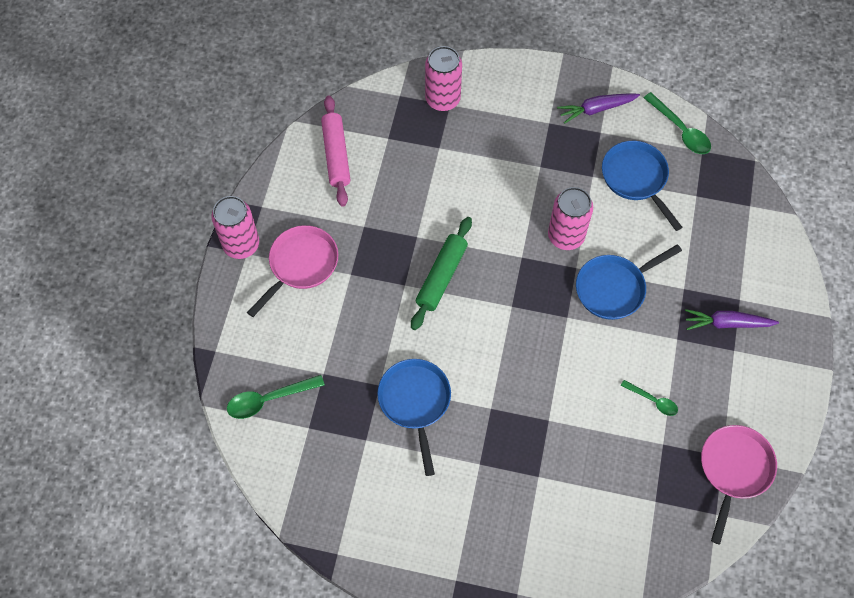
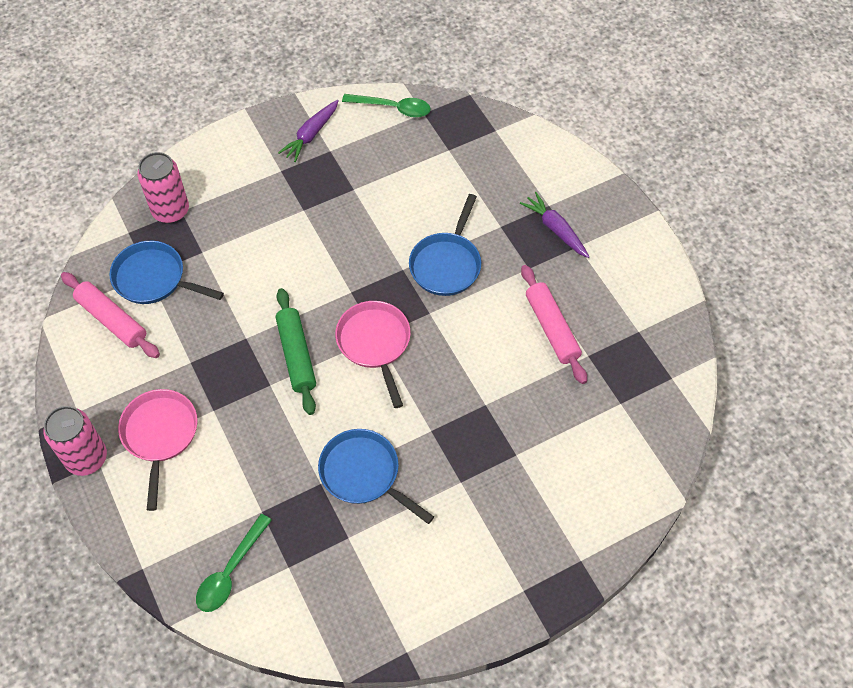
camera: 40 degrees left, 5 degrees down
pink can [548,187,593,250] -> none
blue pan [602,141,682,231] -> blue pan moved to [110,241,224,304]
green spoon [621,380,678,416] -> pink rolling pin [521,265,587,384]
purple carrot [685,309,779,330] -> purple carrot turned 90 degrees clockwise [520,192,590,258]
pink pan [701,425,777,544] -> pink pan moved to [335,301,411,408]

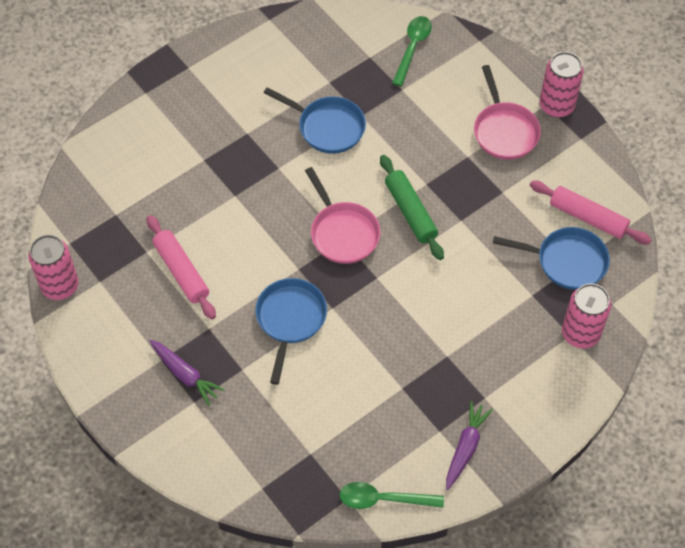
camera: 170 degrees right, 0 degrees up
none -> pink can [28,235,79,300]

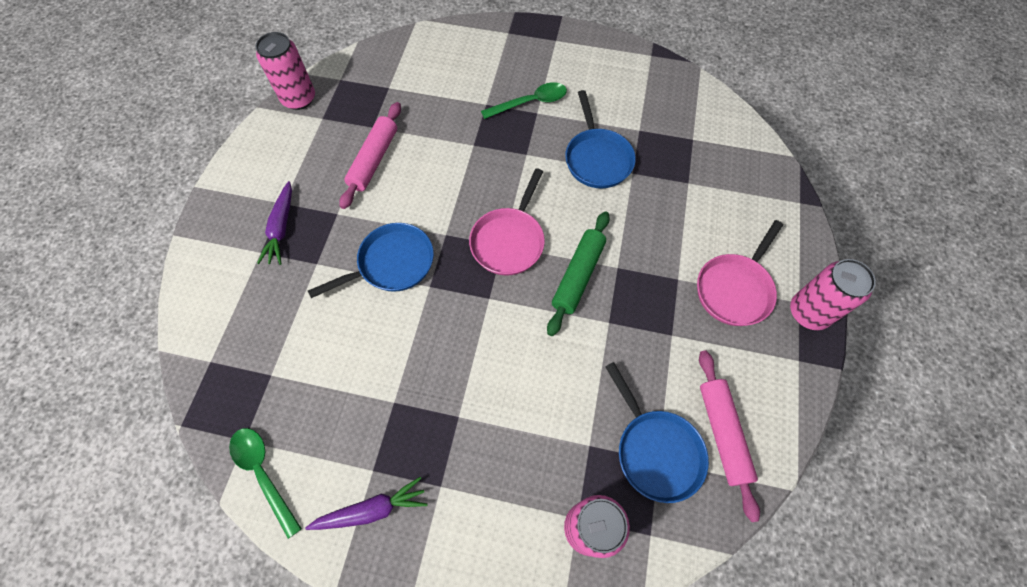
camera: 50 degrees right, 5 degrees up
green spoon [392,16,432,86] -> green spoon moved to [481,82,567,119]

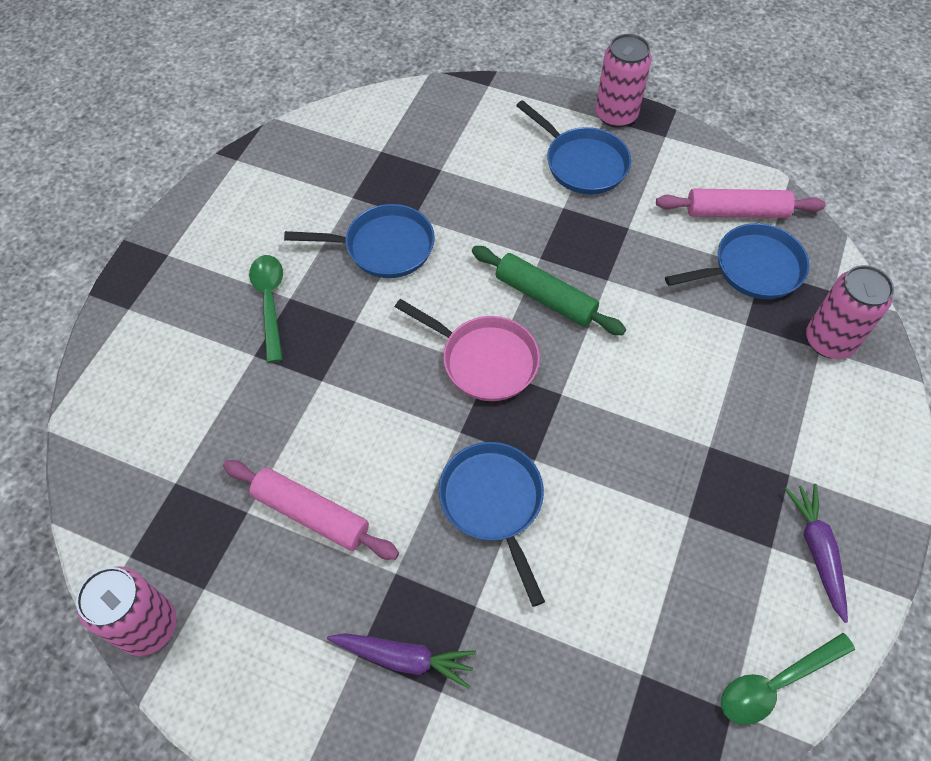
camera: 80 degrees left, 5 degrees down
pink pan [697,220,783,326] -> blue pan [516,100,631,194]

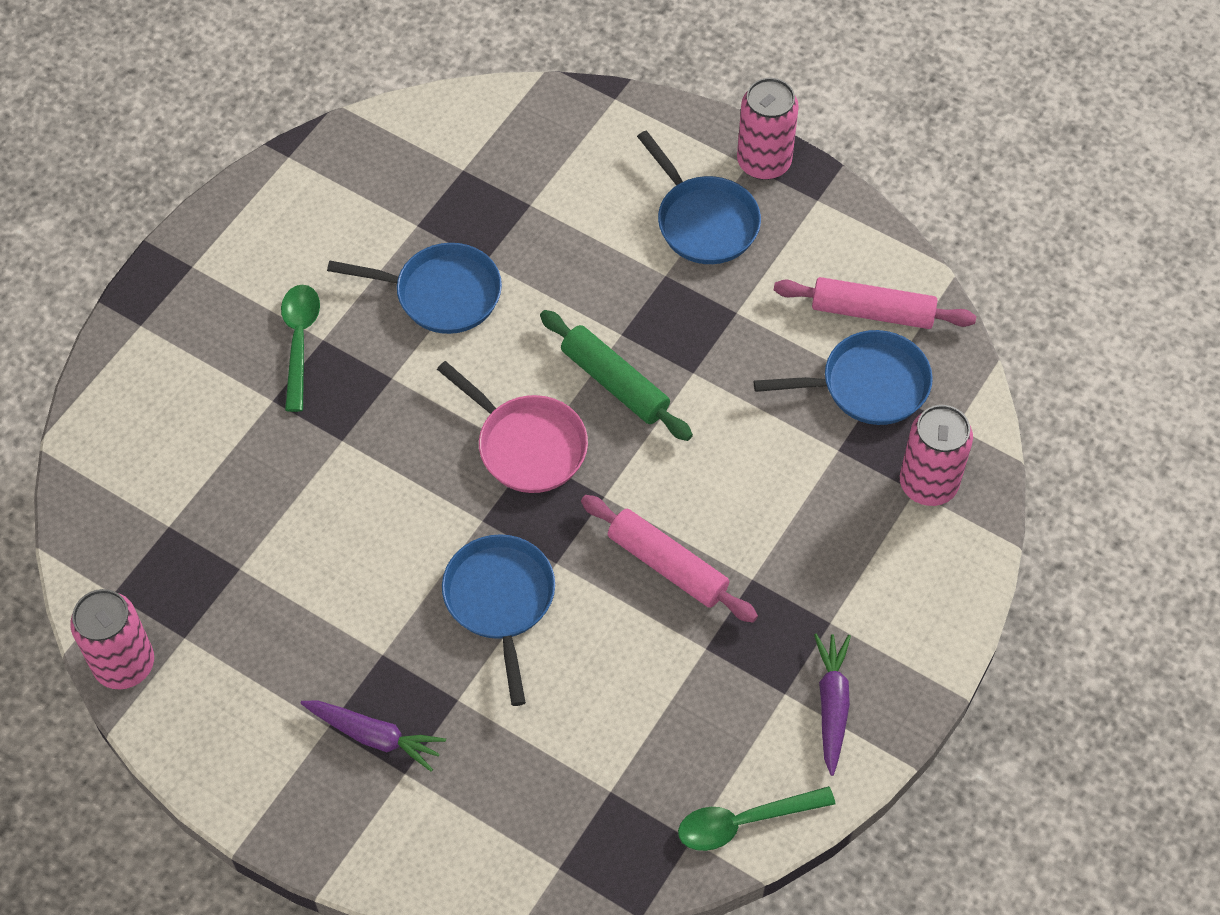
camera: 10 degrees right, 0 degrees up
pink rolling pin [223,460,399,560] -> pink rolling pin moved to [581,495,758,623]

